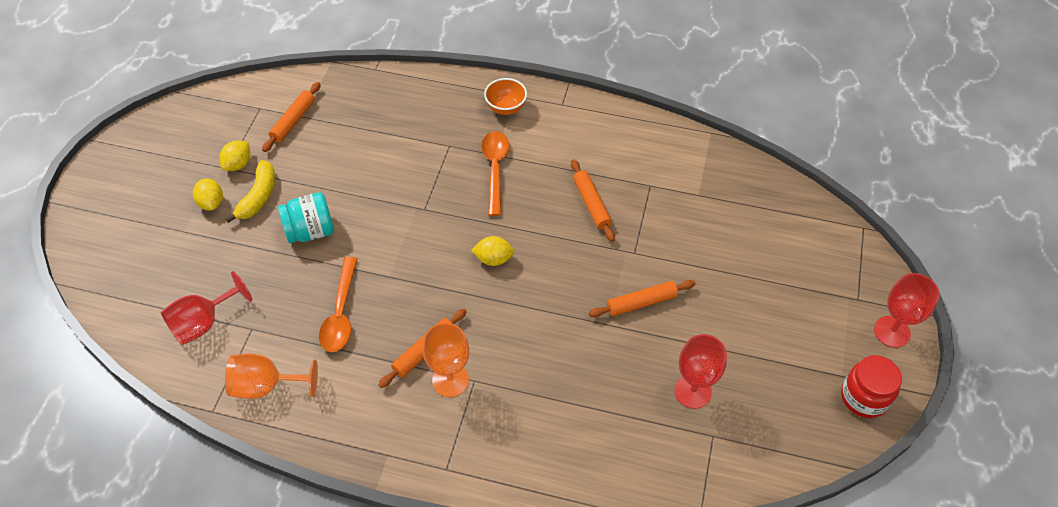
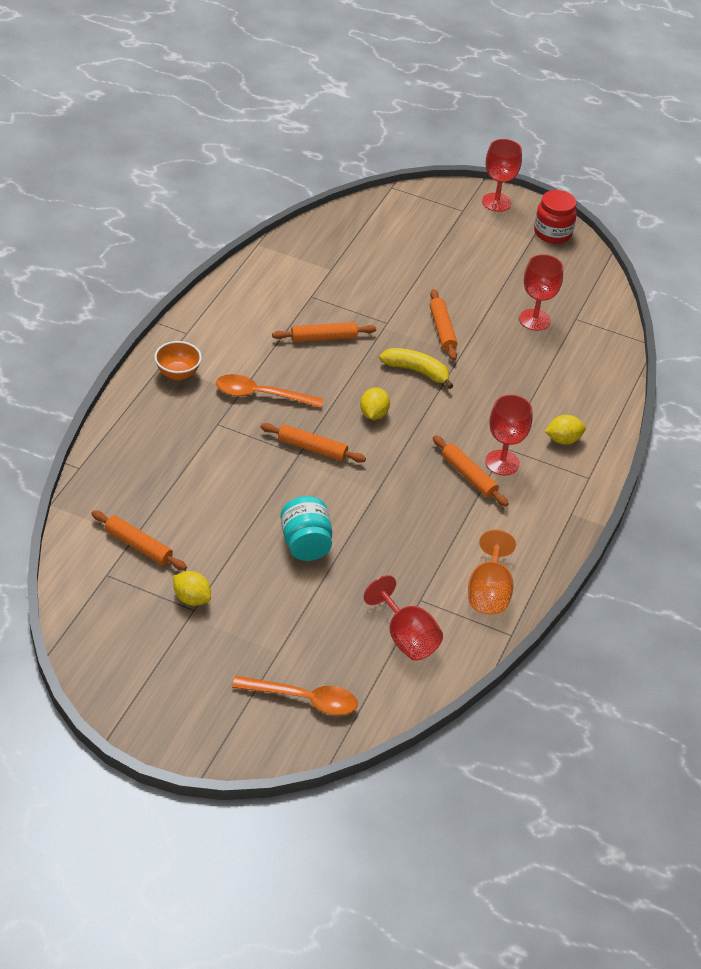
camera: 85 degrees left, 10 degrees down
yellow lemon [193,178,223,211] -> yellow lemon moved to [545,415,586,445]
yellow banana [225,160,275,223] -> yellow banana moved to [379,348,454,389]
orange spoon [319,257,357,352] -> orange spoon moved to [232,676,358,715]
orange goblet [423,323,469,397] -> red goblet [485,395,533,475]
none -> orange rolling pin [261,423,366,463]

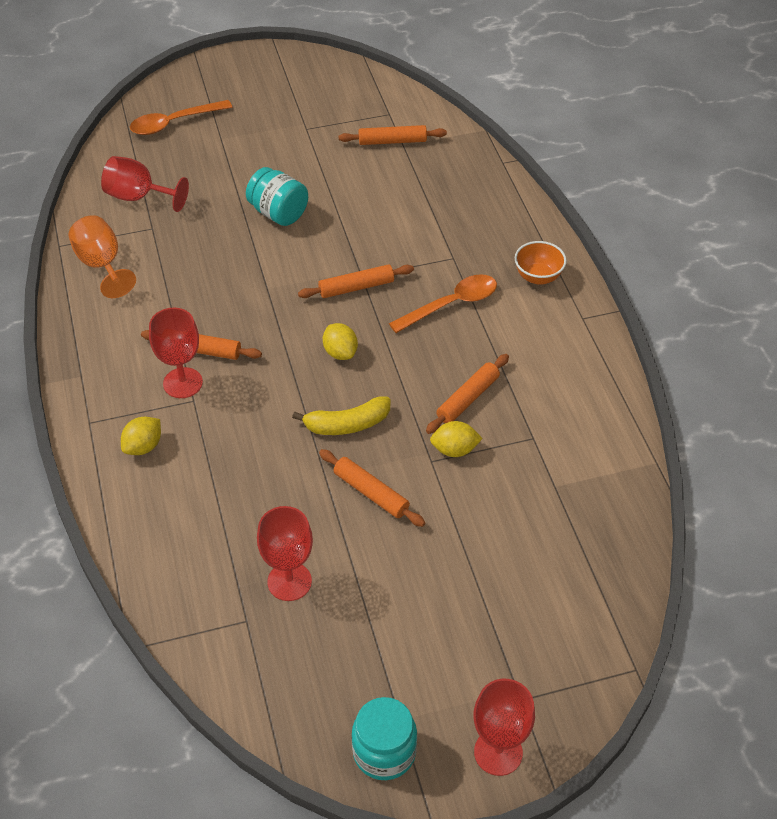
camera: 145 degrees right, 5 degrees up
yellow lemon [173,571,211,606] -> yellow lemon moved to [430,421,483,457]
red jar [534,190,577,244] -> turquoise jar [352,697,417,780]

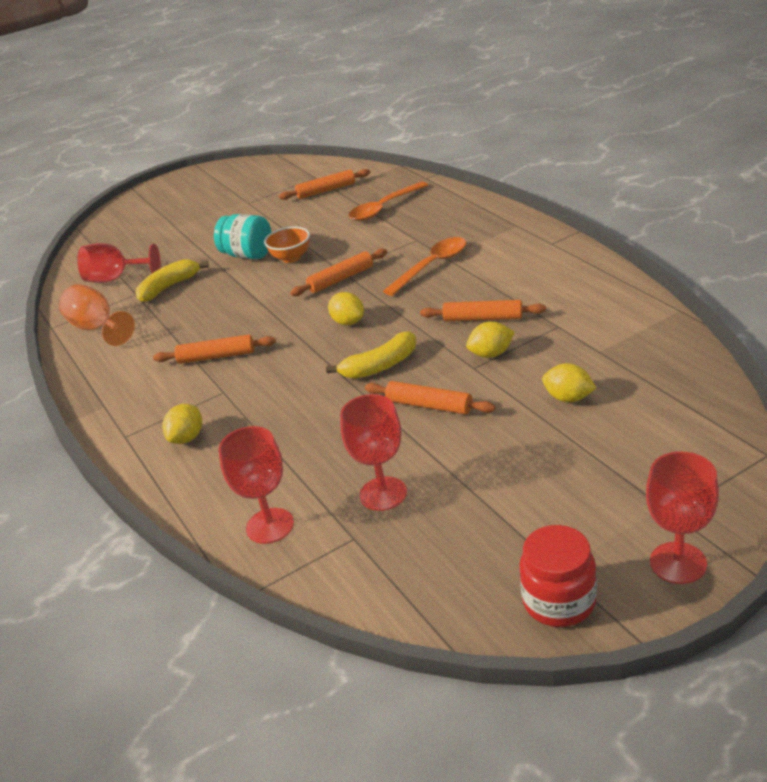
camera: 10 degrees left, 15 degrees down
orange spoon [130,100,232,135] -> orange spoon moved to [348,182,428,221]
red goblet [149,308,203,398] -> red goblet moved to [219,426,294,544]
turquoise jar [352,697,417,780] -> red jar [519,525,597,627]
orange rolling pin [426,354,509,434] -> orange rolling pin turned 75 degrees clockwise [420,300,546,321]
orange bowl [515,241,567,285] -> orange bowl moved to [264,227,310,263]
none -> yellow banana [135,259,209,302]
none -> yellow lemon [542,363,596,402]

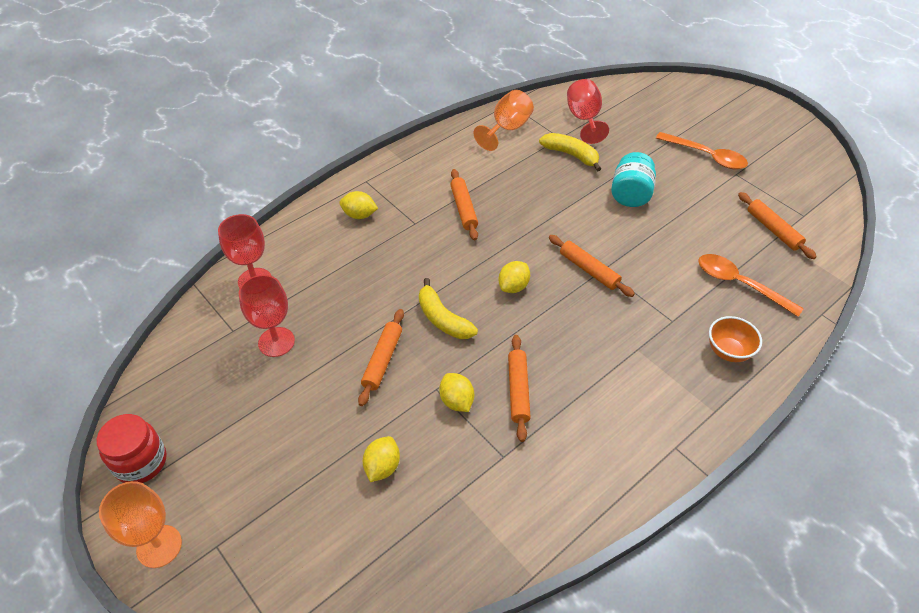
camera: 75 degrees right, 15 degrees up
orange bowl [264,227,310,263] -> orange bowl moved to [709,316,762,362]
orange spoon [383,237,466,296] -> orange spoon moved to [656,132,748,169]
red goblet [646,452,719,584] -> orange goblet [99,481,182,568]

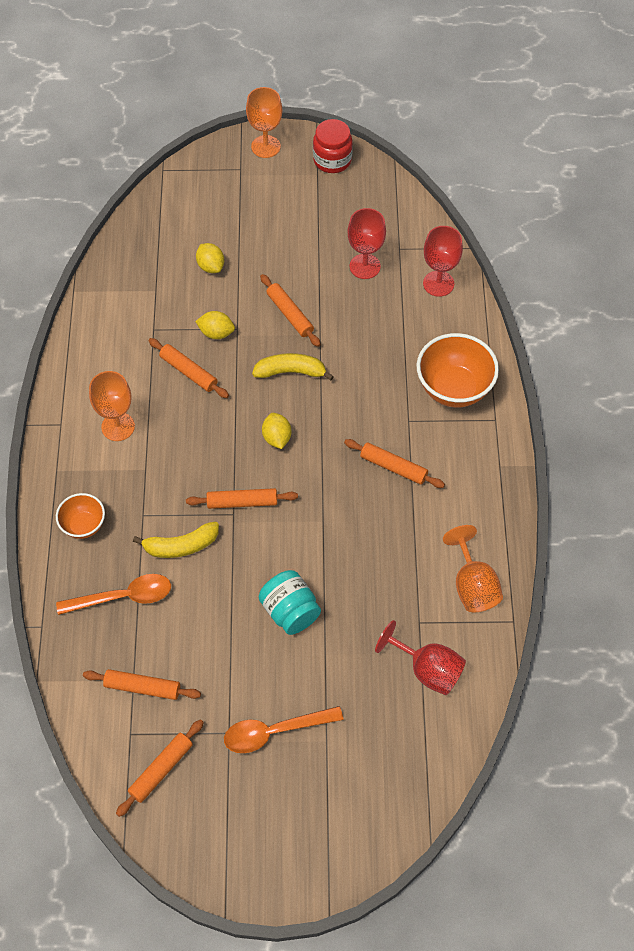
camera: 130 degrees right, 10 degrees up
yellow lemon [339,191,378,219] -> orange bowl [417,333,499,407]
yellow banana [539,133,601,171] -> yellow banana moved to [133,522,219,558]
none -> orange goblet [89,371,135,441]
none -> orange rolling pin [116,719,204,817]

